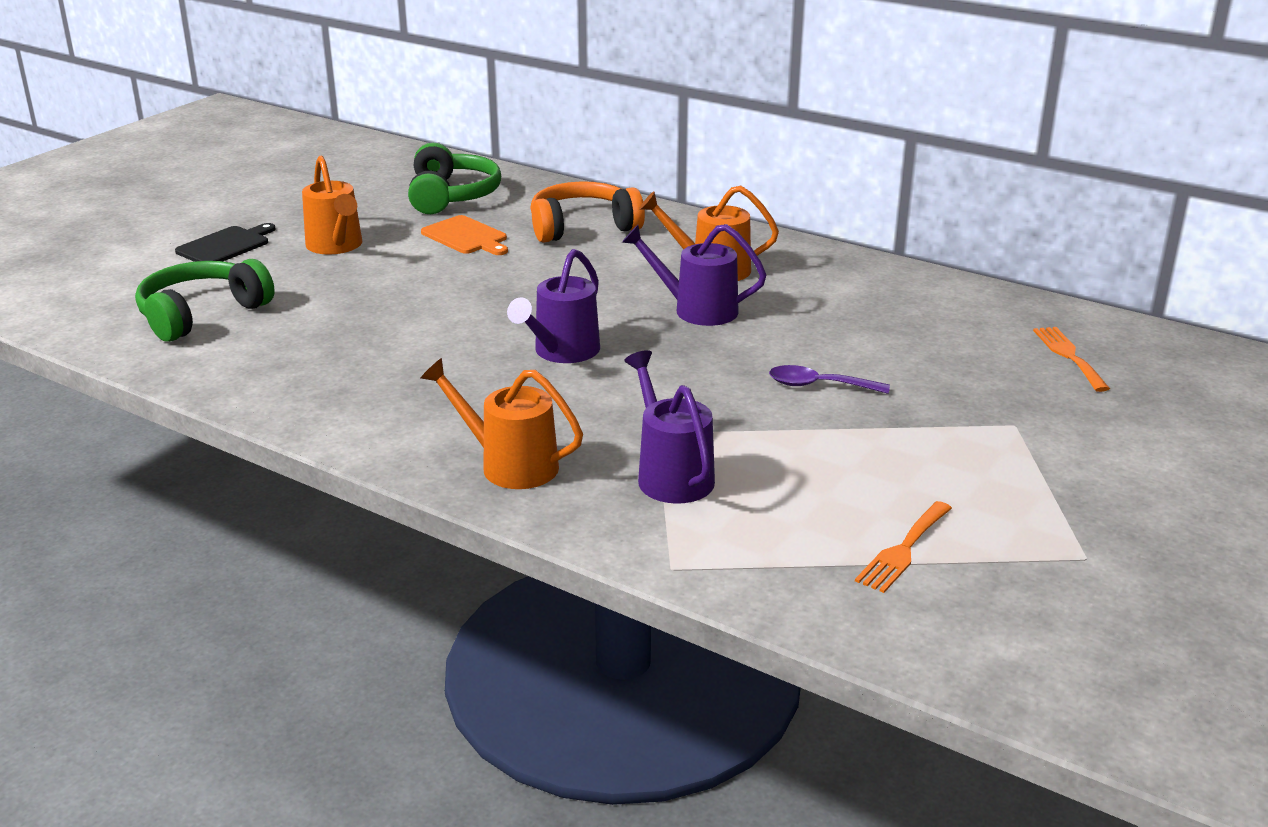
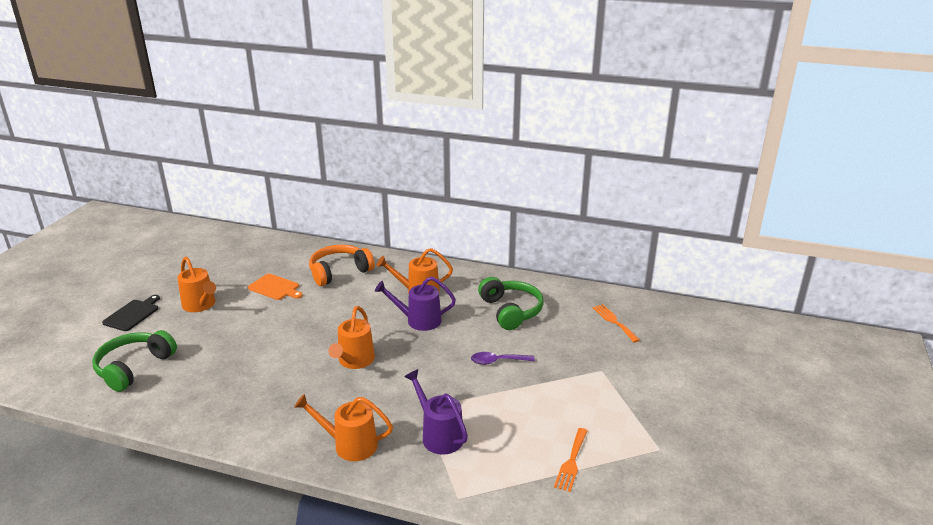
camera: 15 degrees left, 0 degrees up
green headphones [408,143,501,214] -> green headphones moved to [478,277,544,330]
purple watering can [507,249,600,363] -> orange watering can [328,306,375,369]

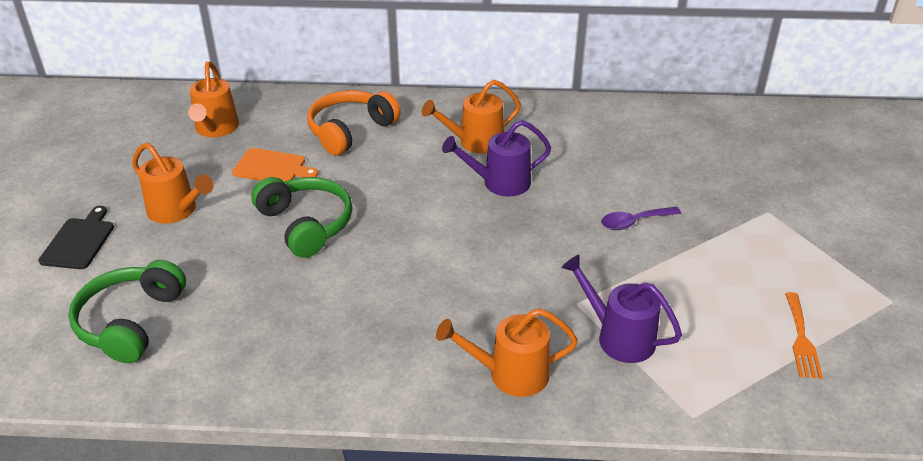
camera: 15 degrees left, 10 degrees up
orange watering can [328,306,375,369] -> orange watering can moved to [188,61,239,137]
green headphones [478,277,544,330] -> green headphones moved to [251,177,352,258]
orange fork [593,304,640,342] -> none

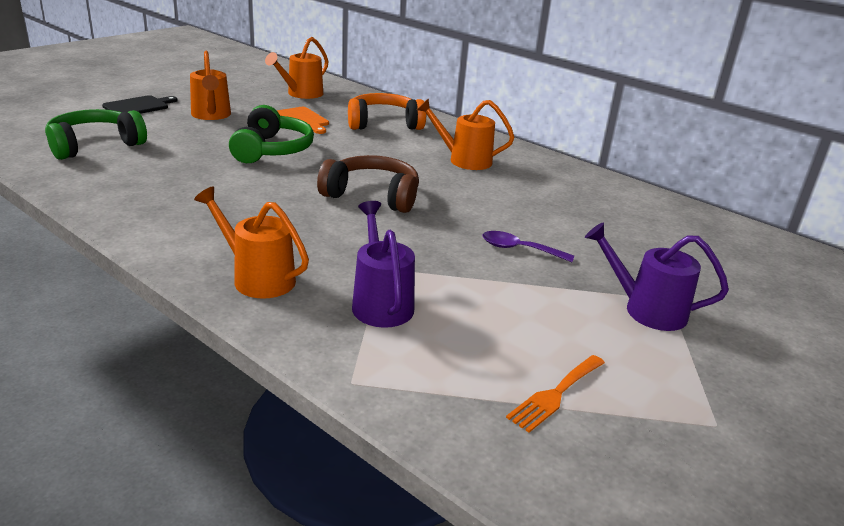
camera: 35 degrees right, 10 degrees down
purple watering can [442,120,551,197] -> purple watering can moved to [585,222,729,331]
none -> brown headphones [317,155,419,213]

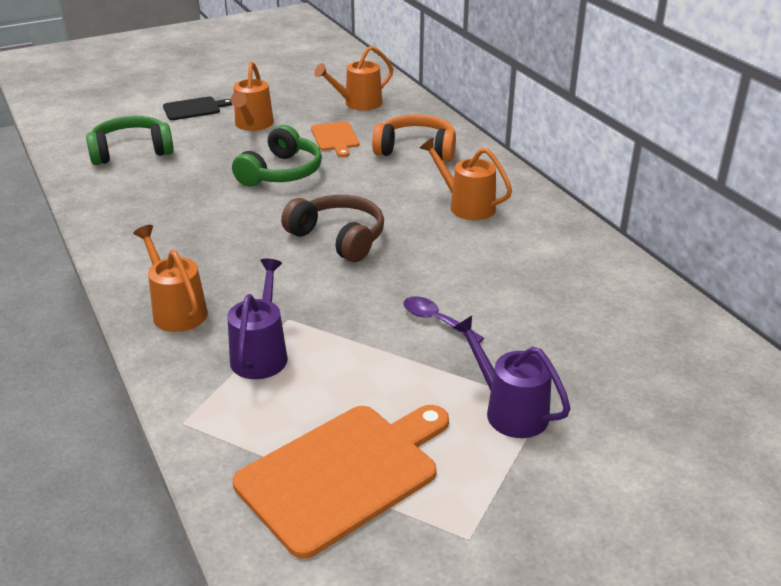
camera: 25 degrees right, 5 degrees up
orange fork [506,355,605,433] -> orange cutting board [232,405,449,559]

